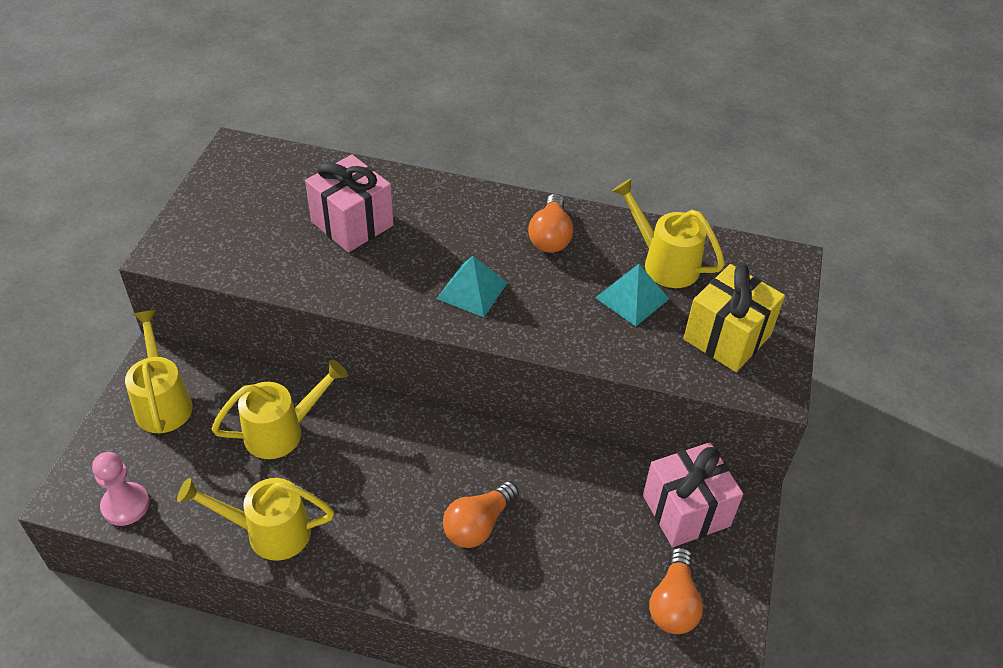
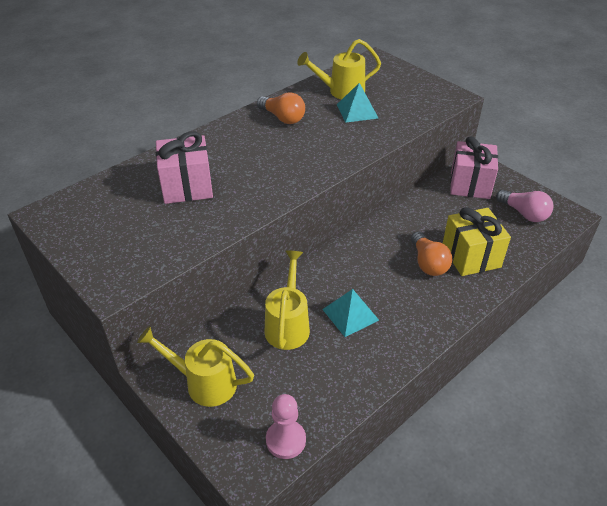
camera: 55 degrees left, 5 degrees down
yellow watering can [177,478,334,561] -> none
turquoise pyramid [437,256,507,317] -> turquoise pyramid moved to [322,289,379,337]
orange light bulb [649,547,703,634] -> pink light bulb [496,190,554,222]
yellow gift [683,264,785,372] -> yellow gift moved to [443,207,511,276]

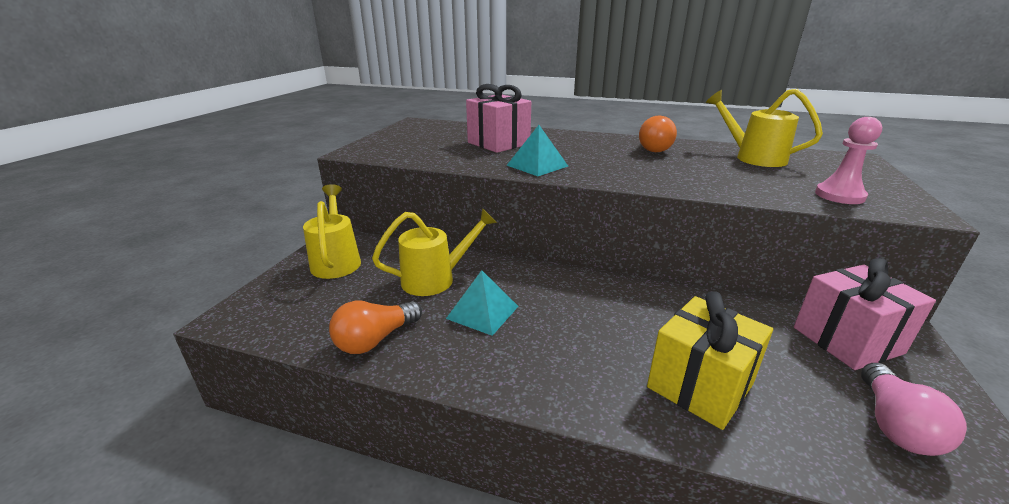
camera: 60 degrees right, 15 degrees down
pink pawn [266,394,306,459] -> pink pawn moved to [815,117,882,204]
turquoise pyramid [337,83,379,123] -> turquoise pyramid moved to [507,125,568,176]
orange light bulb [411,232,452,276] -> orange light bulb moved to [329,301,422,354]

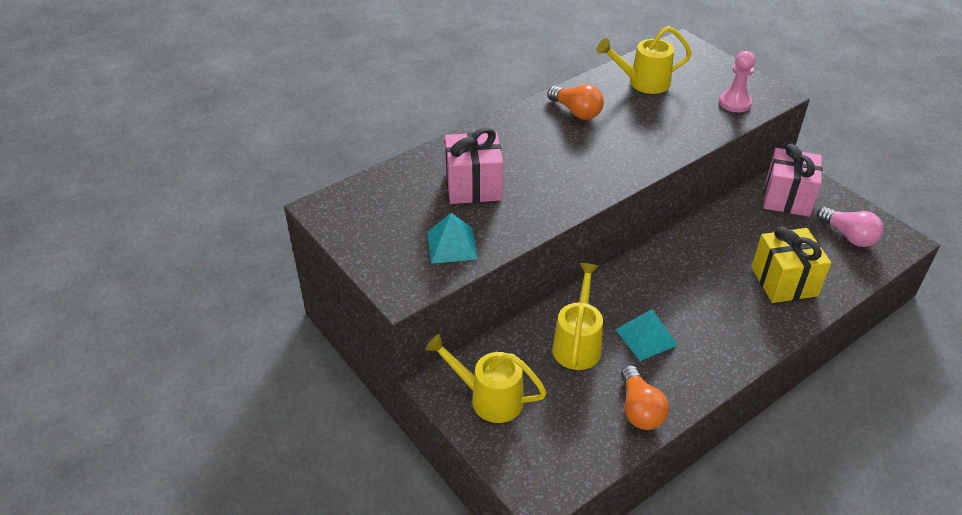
camera: 55 degrees left, 15 degrees up
turquoise pyramid [507,125,568,176] -> turquoise pyramid moved to [427,213,478,264]

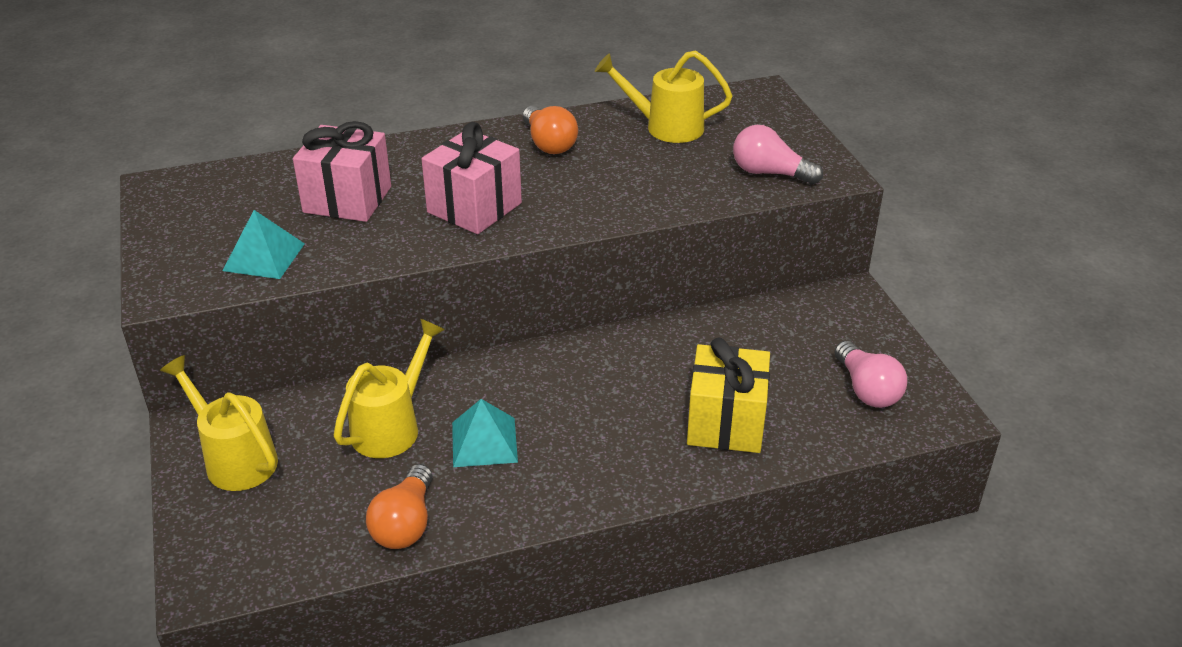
camera: 20 degrees right, 5 degrees down
pink pawn [719,51,755,112] -> pink light bulb [733,125,823,184]
pink gift [764,144,822,217] -> pink gift moved to [421,122,522,234]

